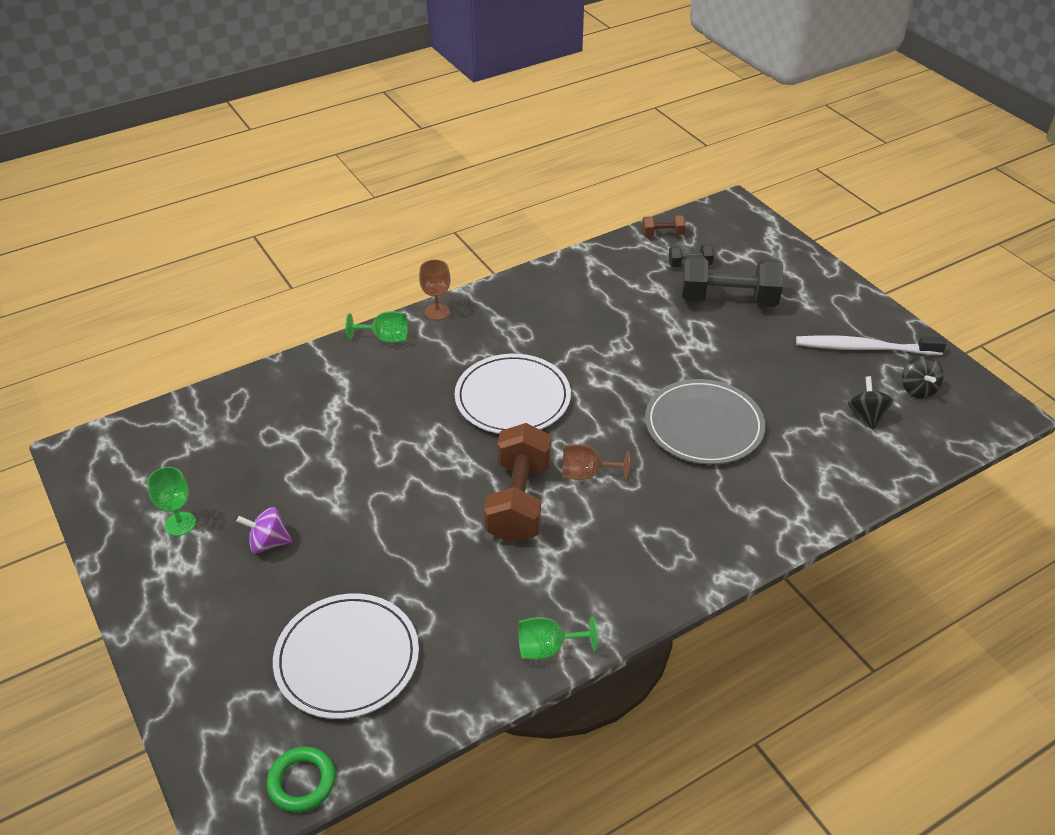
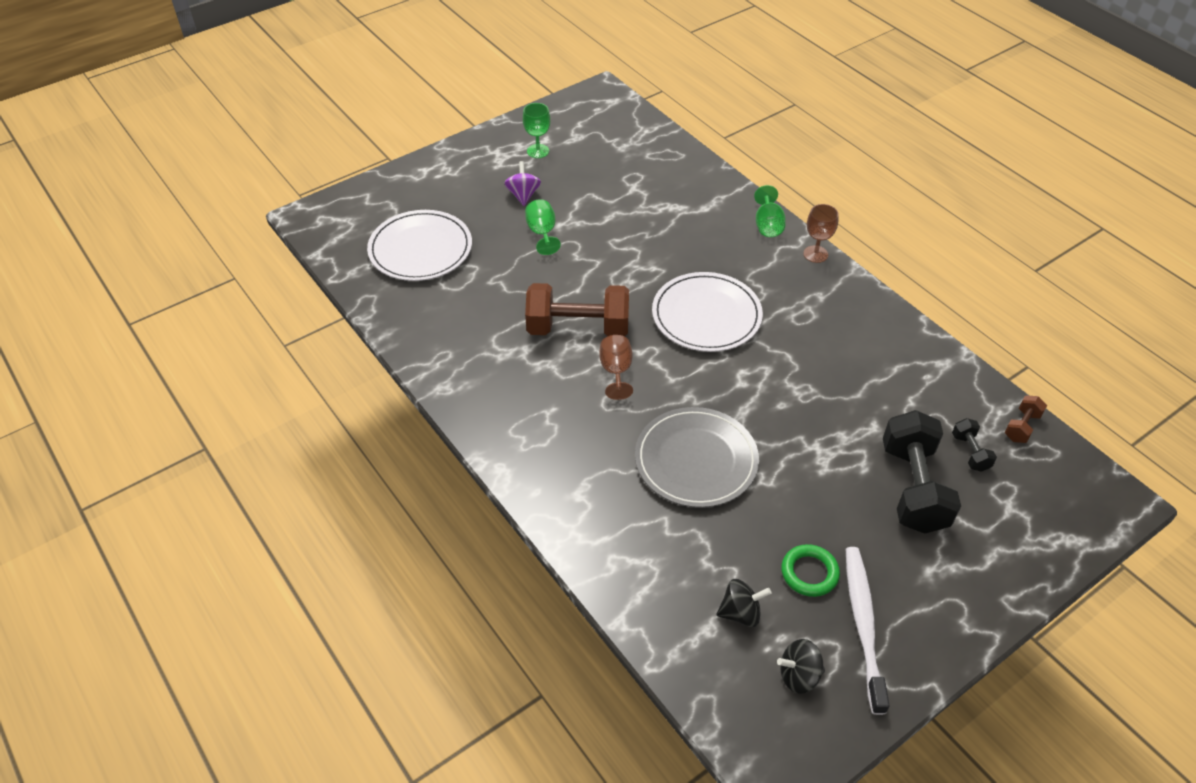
camera: 85 degrees right, 5 degrees up
green ring [266,747,336,812] -> green ring moved to [781,544,840,597]
green goblet [518,616,598,660] -> green goblet moved to [525,199,561,255]
brown dumbbell [642,215,686,236] -> brown dumbbell turned 45 degrees clockwise [1005,395,1047,443]

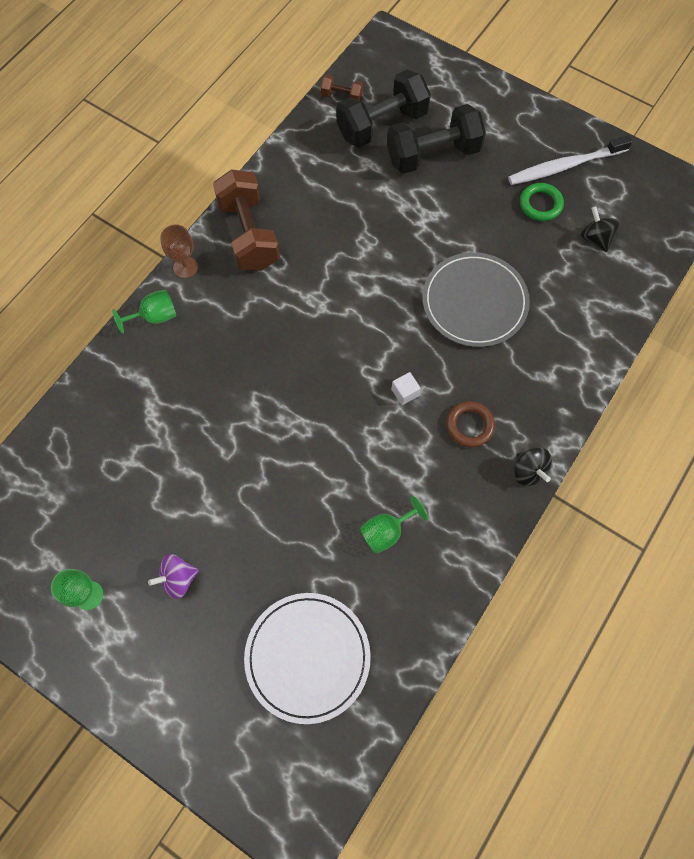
camera: 110 degrees left, 20 degrees up
green goblet [525,199,561,255] -> green goblet moved to [360,496,428,554]
brown dumbbell [525,283,629,336] -> brown dumbbell moved to [213,169,280,271]
brown goblet [599,335,633,400] -> white cube [391,372,421,405]
white plate [652,272,763,352] -> none
black spinning top [777,639,825,694] -> black spinning top moved to [514,447,552,486]
black dumbbell [952,418,997,472] -> black dumbbell [336,69,431,147], size x2.17
none -> brown ring [446,401,495,448]

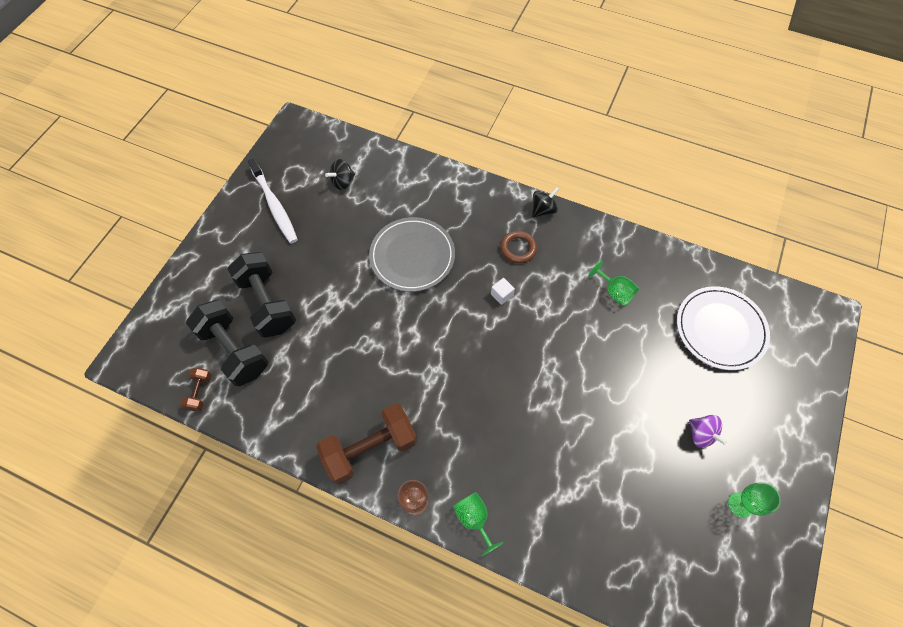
camera: 100 degrees left, 5 degrees down
green ring [520,183,564,221] -> none

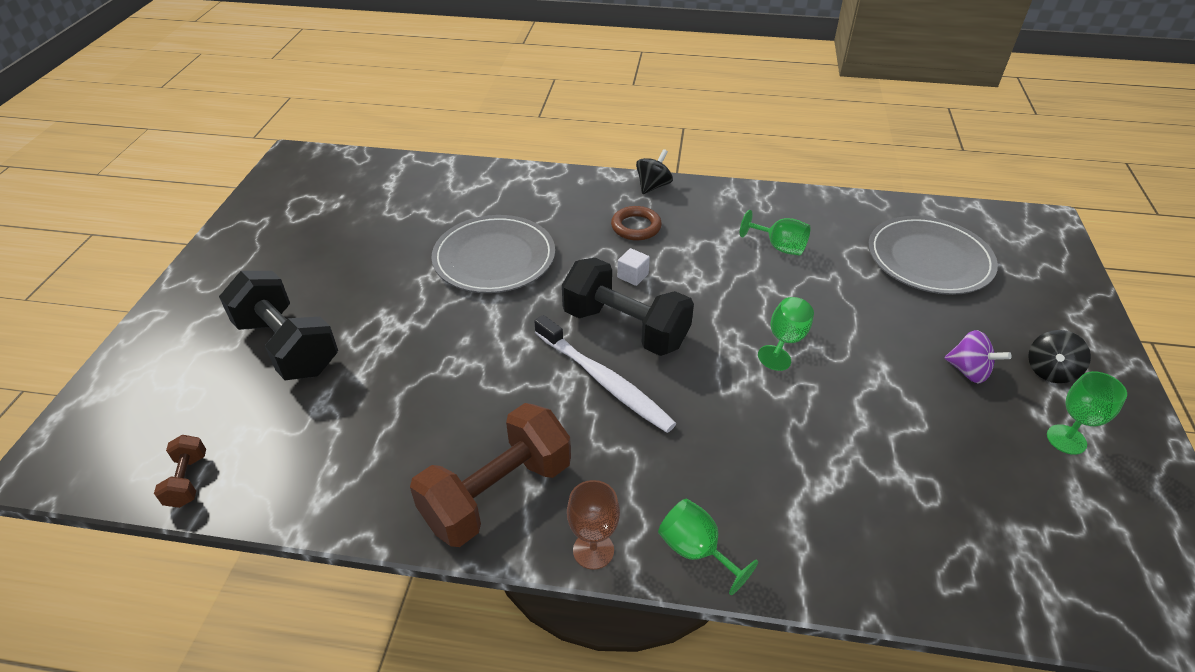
camera: 15 degrees left, 20 degrees down
black dumbbell [186,300,268,386] -> black dumbbell moved to [562,258,694,356]
white toothbrush [248,158,298,243] -> white toothbrush moved to [534,315,677,433]
black spinning top [325,159,355,190] -> black spinning top moved to [1028,330,1091,383]
white plate [677,286,770,370] -> grey plate [868,216,998,295]
none -> green goblet [758,297,814,371]

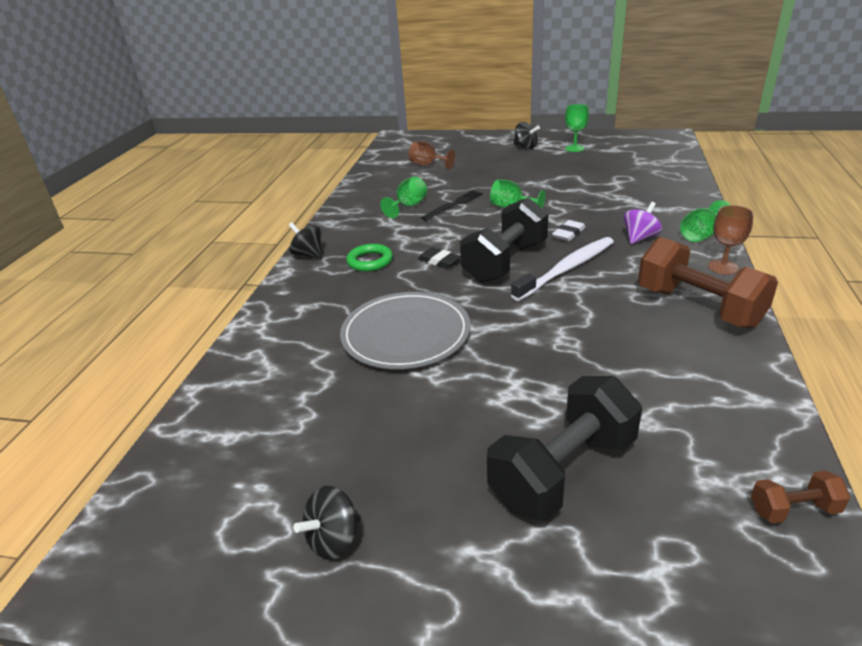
camera: 85 degrees left, 10 degrees down
brown ring [611,206,662,240] -> green ring [346,244,393,271]
white cube [617,248,650,286] -> black eraser [418,247,461,268]
grey plate [868,216,998,295] -> brown goblet [409,141,455,169]
purple spinning top [945,330,1011,383] -> purple spinning top moved to [624,202,662,244]
none -> black spinning top [293,486,361,560]
none -> black fork [421,190,483,221]
none -> white eraser [552,220,586,241]

